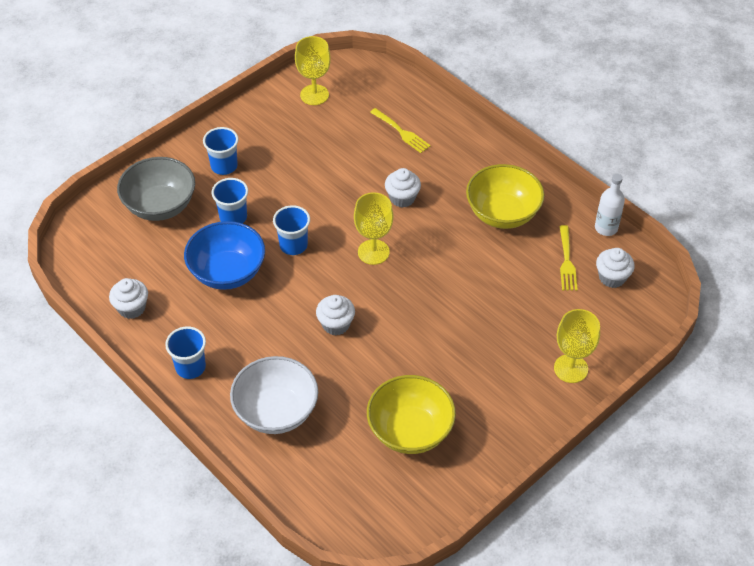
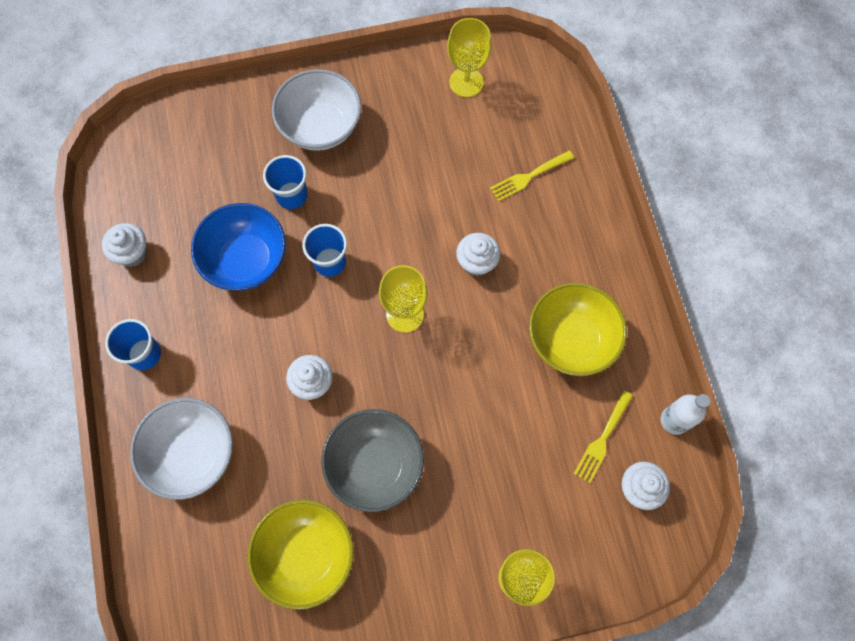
camera: 30 degrees right, 20 degrees up
grey bowl [117,157,195,221] -> grey bowl moved to [321,409,424,512]
blue cup [203,127,239,175] -> white bowl [272,69,361,151]
yellow fork [370,108,431,153] -> yellow fork turned 75 degrees clockwise [490,151,574,202]

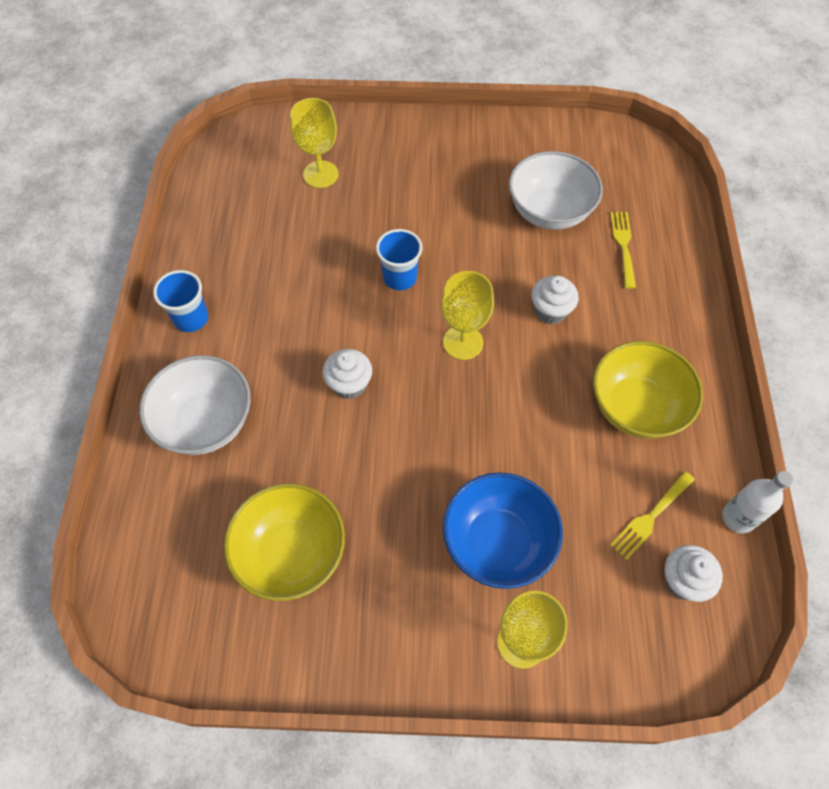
camera: 15 degrees right, 10 degrees down
white cupcake [102,223,147,267] -> none
blue bowl [191,203,286,291] -> blue bowl moved to [443,472,563,589]
blue cup [263,155,308,209] -> none
white bowl [272,69,361,151] -> white bowl moved to [509,151,603,230]
grey bowl [321,409,424,512] -> none
yellow goblet [447,18,492,97] -> yellow goblet moved to [290,98,339,188]
yellow fork [490,151,574,202] -> yellow fork turned 105 degrees clockwise [610,212,636,289]

